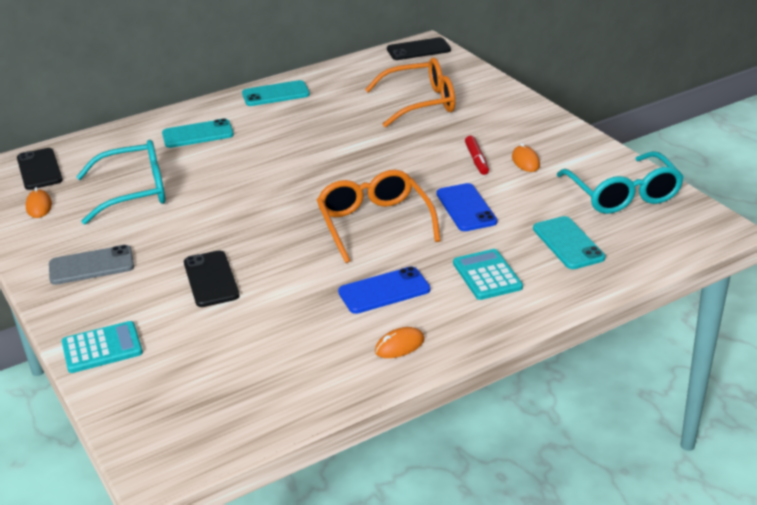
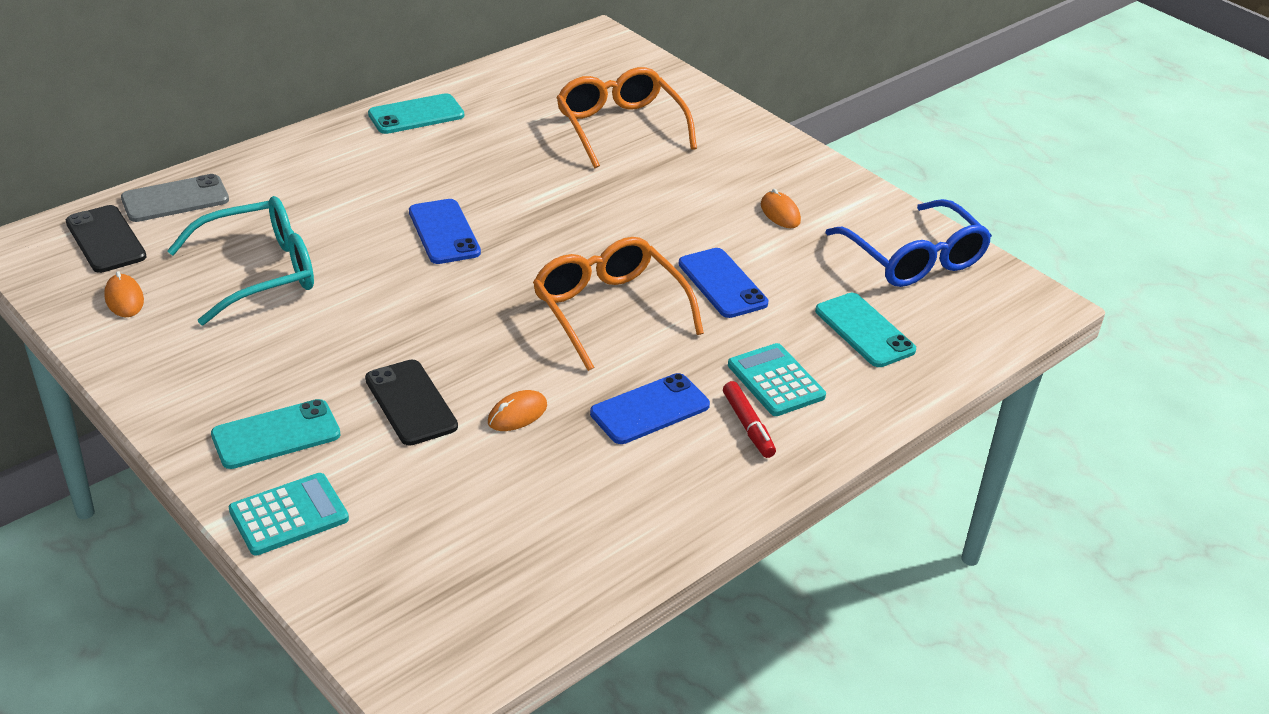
camera: 15 degrees left, 5 degrees up
grey phone [49,245,134,285] -> grey phone moved to [121,174,229,222]
turquoise phone [162,118,234,148] -> turquoise phone moved to [211,399,340,469]
orange glasses [365,58,455,128] -> orange glasses turned 90 degrees counterclockwise [556,67,697,168]
orange mouse [375,327,425,358] -> orange mouse moved to [488,390,547,431]
black phone [387,37,451,60] -> none
red marker [465,136,489,175] -> red marker moved to [723,381,776,458]
turquoise glasses [557,151,684,214] -> blue glasses [825,199,992,287]
none -> blue phone [409,199,481,264]

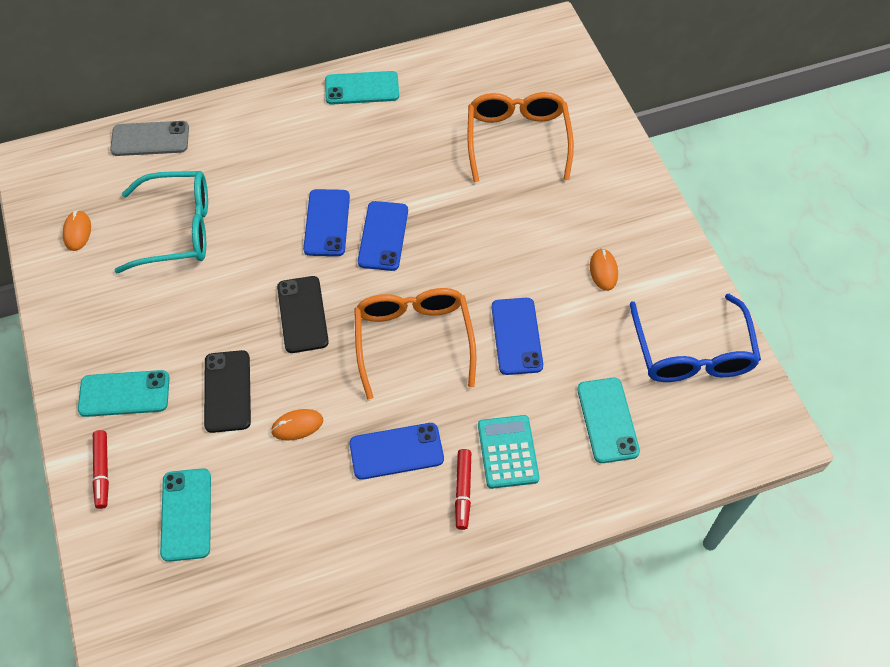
camera: 25 degrees right, 20 degrees up
black phone [66,205,147,273] -> black phone moved to [277,276,329,353]
turquoise calculator [229,473,349,556] -> red marker [92,430,109,509]
none -> turquoise phone [160,468,211,562]
none -> blue phone [358,201,408,271]

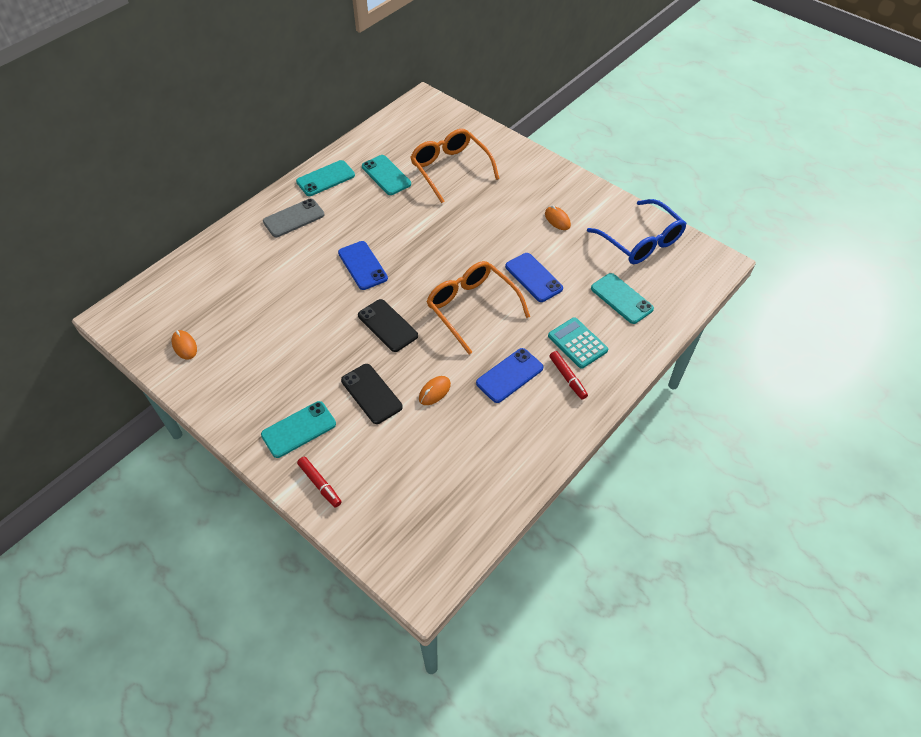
camera: 30 degrees left, 5 degrees down
grey phone [110,121,189,156] -> grey phone moved to [263,199,325,237]
turquoise glasses [115,171,208,273] -> none
turquoise phone [160,468,211,562] -> turquoise phone moved to [362,155,411,195]
blue phone [358,201,408,271] -> none

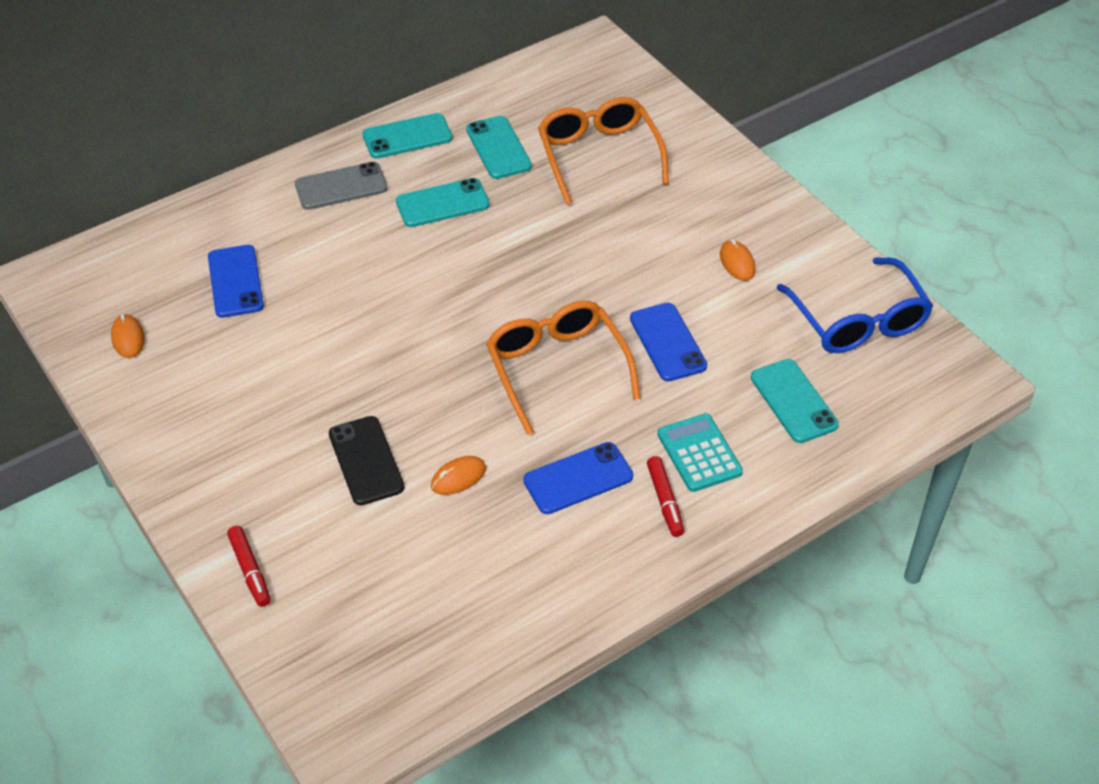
camera: 15 degrees right, 5 degrees down
turquoise phone [261,401,336,458] -> turquoise phone moved to [396,178,490,227]
blue phone [338,241,388,290] -> blue phone moved to [208,245,264,318]
black phone [358,299,418,352] -> none

